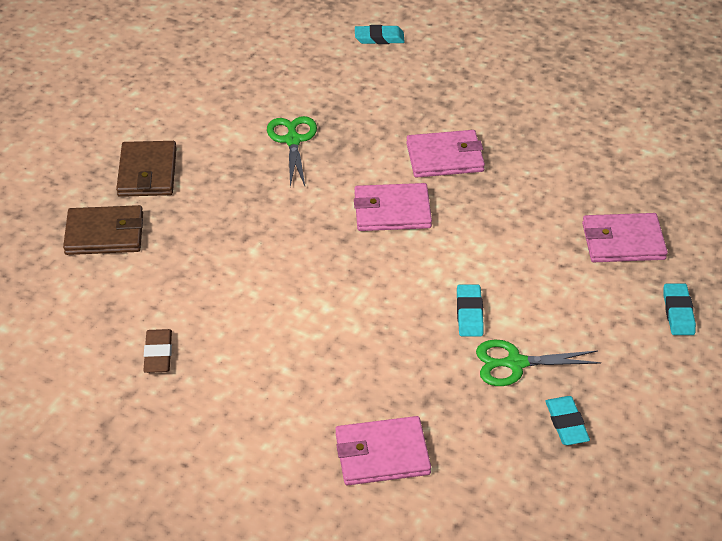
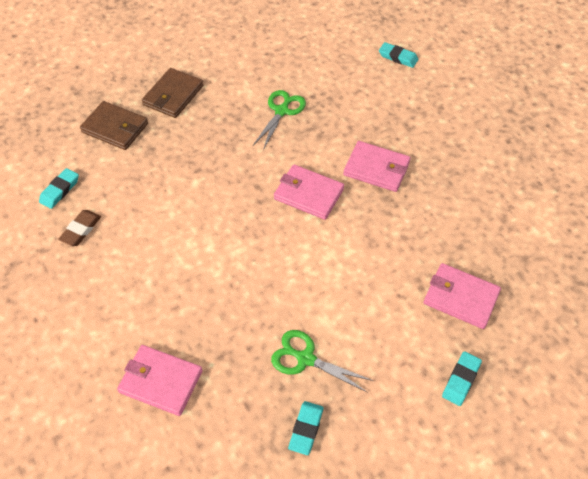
camera: 30 degrees right, 10 degrees up
turquoise eraser [457,285,484,336] -> turquoise eraser moved to [39,168,79,209]

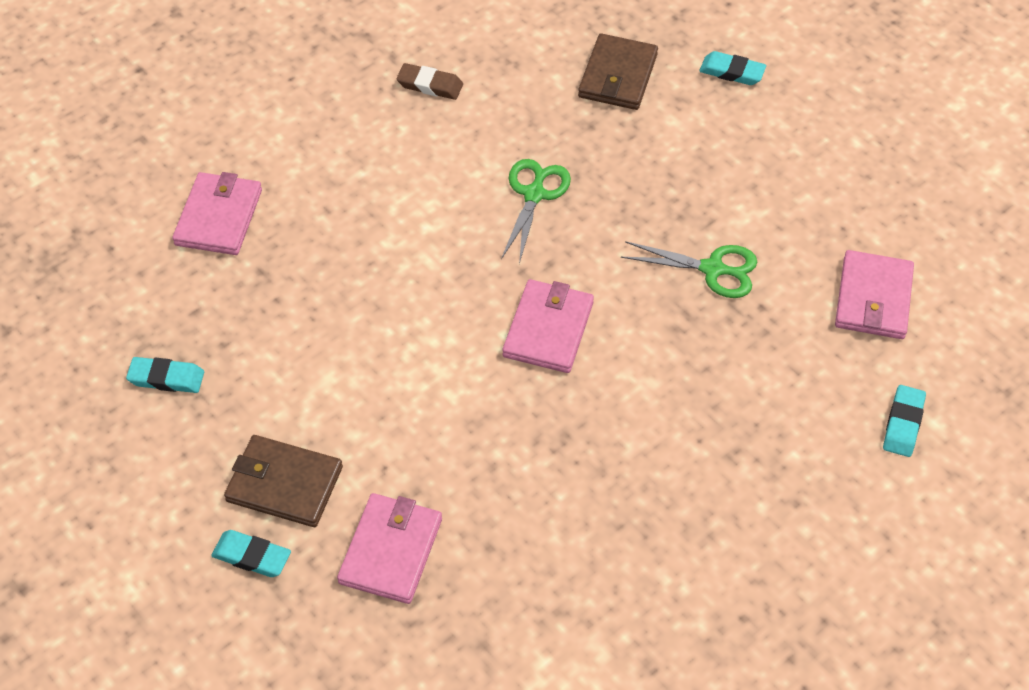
camera: 80 degrees right, 0 degrees up
turquoise eraser [39,168,79,209] -> turquoise eraser moved to [699,51,766,85]
brown wallet [142,68,203,118] -> brown wallet moved to [224,435,343,527]
green scissors [271,330,373,393] -> green scissors moved to [501,159,571,264]
pink wallet [343,141,411,192] -> pink wallet moved to [835,250,914,339]

